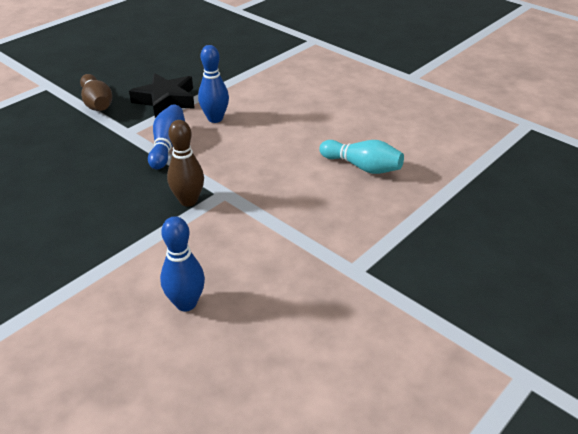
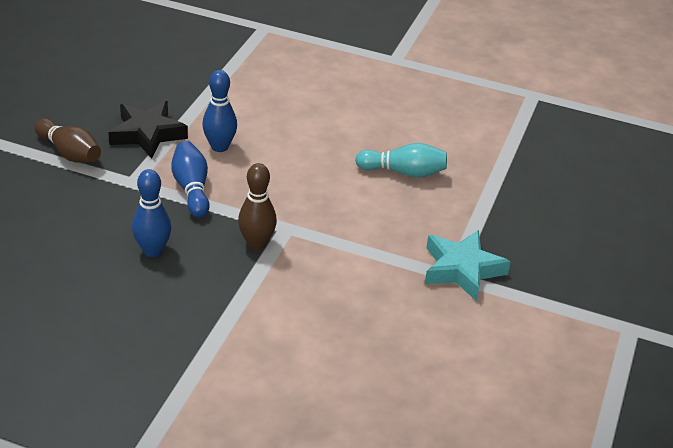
camera: 25 degrees left, 0 degrees up
blue bowling pin [160,216,205,311] -> blue bowling pin moved to [132,169,171,257]
none -> turquoise star [425,230,511,301]

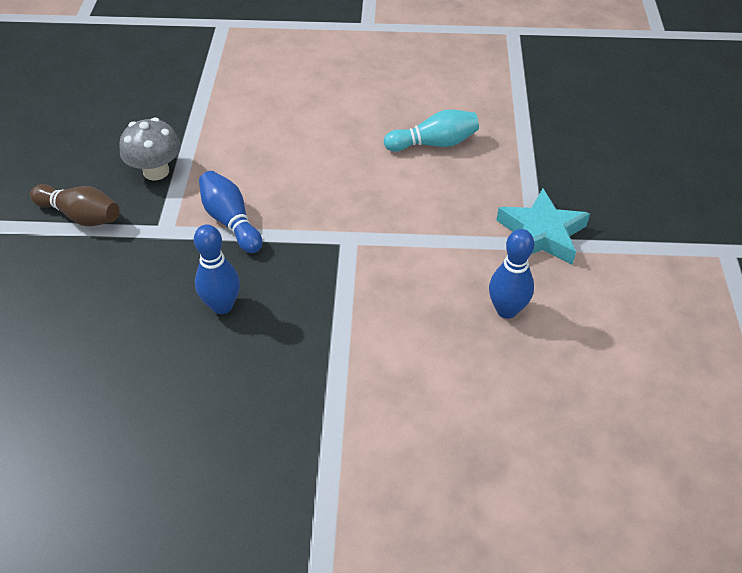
camera: 15 degrees left, 10 degrees up
black star [108,101,188,159] -> grey mushroom [119,118,181,181]
blue bowling pin [202,70,237,152] -> blue bowling pin moved to [489,229,534,319]
brown bowling pin [238,163,277,250] -> none

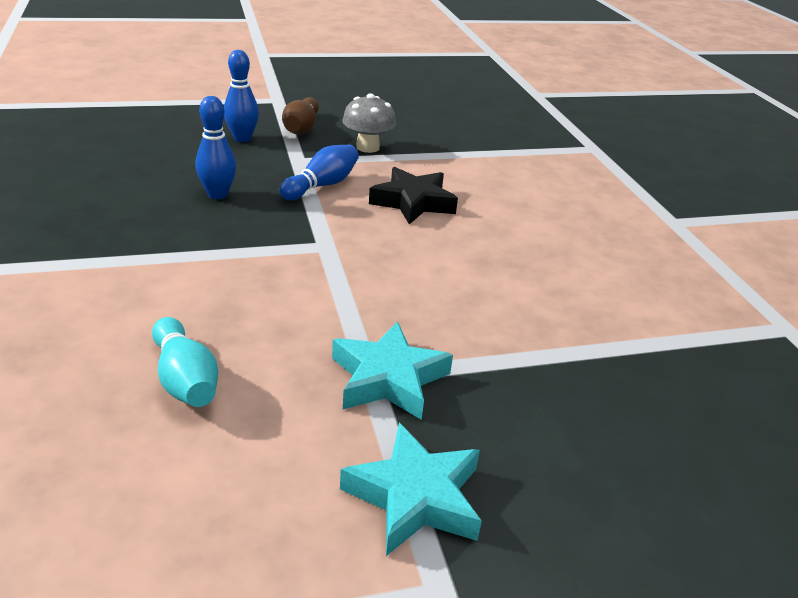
camera: 70 degrees right, 15 degrees down
turquoise bowling pin [384,109,479,152] -> turquoise bowling pin moved to [152,317,218,407]
blue bowling pin [489,229,534,319] -> blue bowling pin moved to [224,50,259,142]
none -> turquoise star [340,423,482,556]
none -> black star [369,167,458,224]

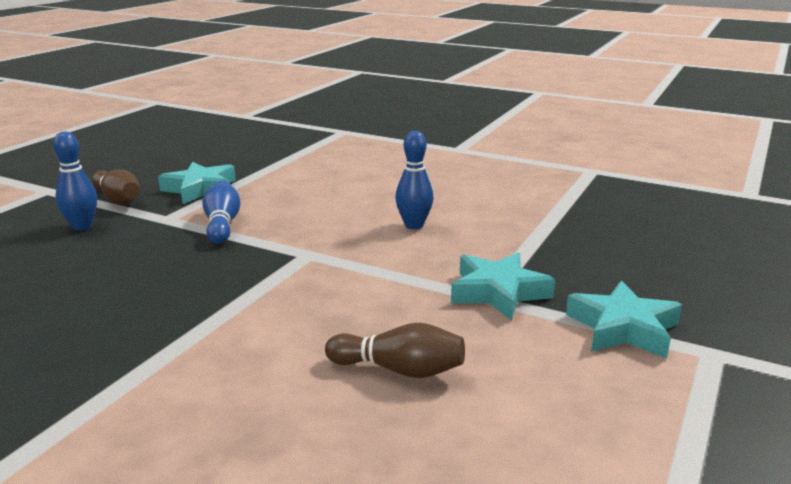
camera: 45 degrees left, 10 degrees down
turquoise bowling pin [152,317,218,407] -> brown bowling pin [325,323,465,378]
blue bowling pin [195,96,236,199] -> blue bowling pin moved to [395,131,433,229]
grey mushroom [342,93,396,153] -> turquoise star [158,162,236,204]
black star [369,167,458,224] -> none

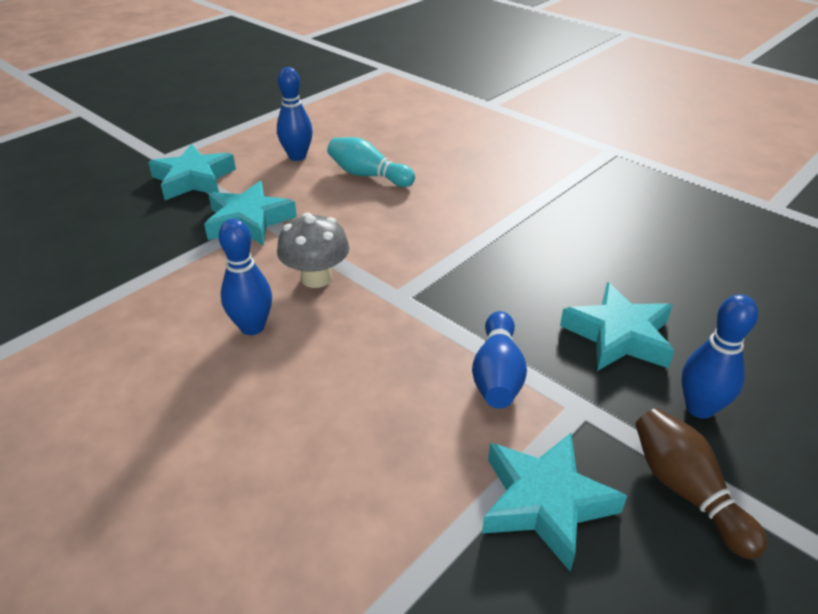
camera: 165 degrees left, 15 degrees up
brown bowling pin [325,323,465,378] -> turquoise bowling pin [327,137,415,187]
none -> blue bowling pin [277,67,313,161]
none -> grey mushroom [277,213,349,288]
none -> turquoise star [560,282,674,371]

